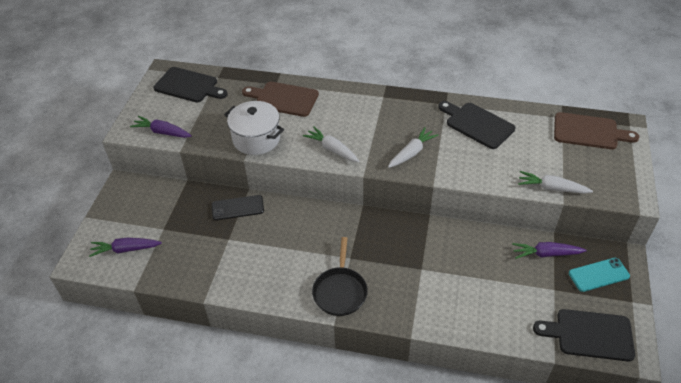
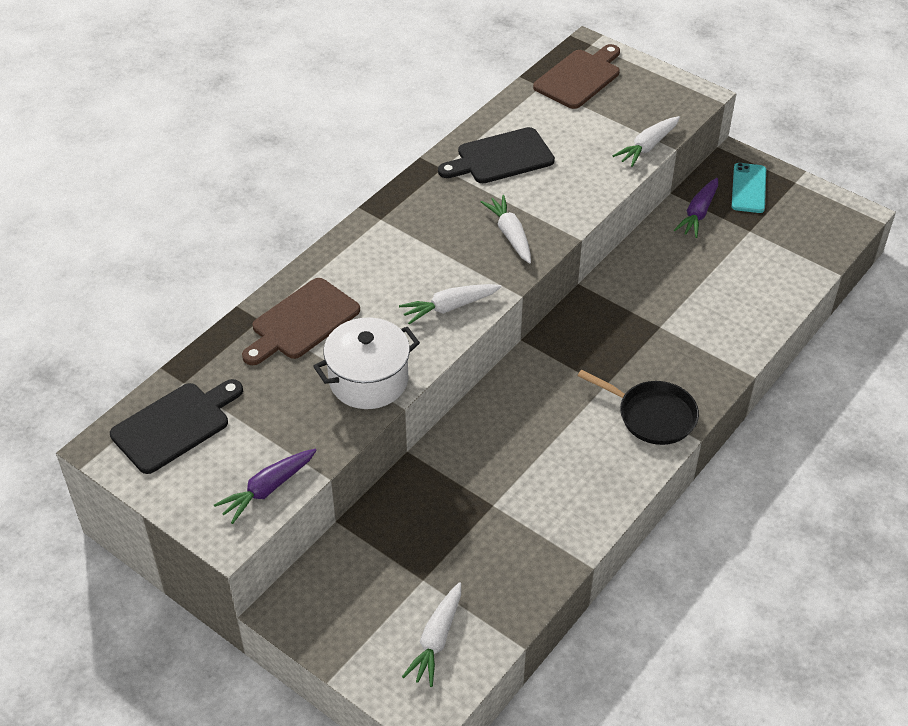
camera: 65 degrees left, 0 degrees up
purple carrot [89,238,162,257] -> white carrot [402,582,461,687]
black phone [212,195,264,220] -> none
black cutting board [533,309,635,362] -> none

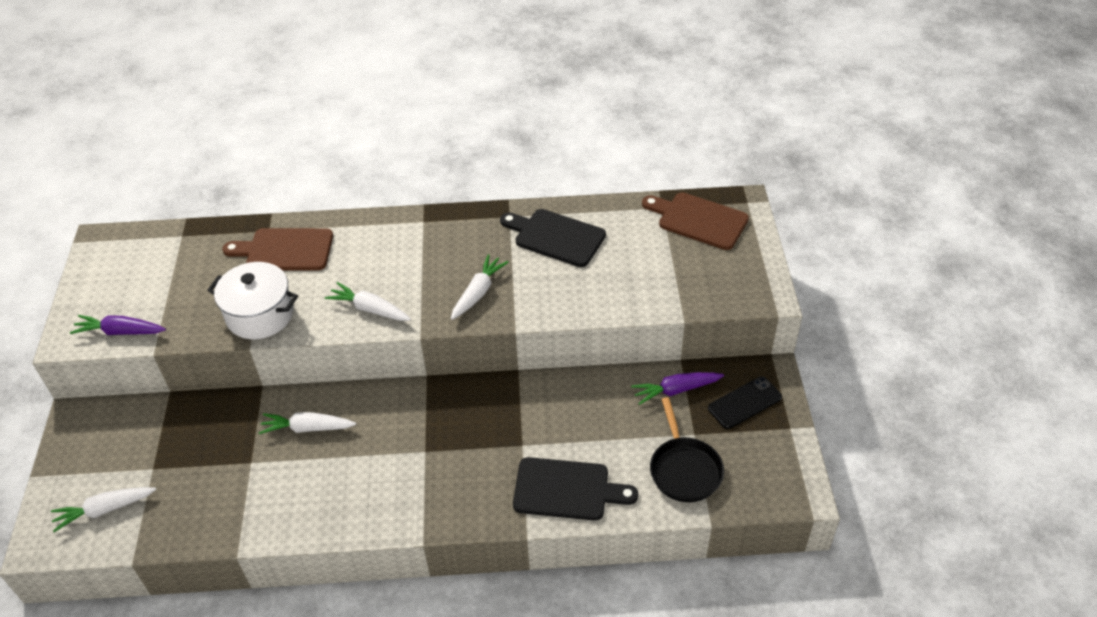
camera: 50 degrees right, 0 degrees up
black cutting board [110,379,243,474] -> black cutting board moved to [513,457,638,521]
brown cutting board [533,44,620,109] -> brown cutting board turned 150 degrees counterclockwise [642,192,749,250]
black pan [578,370,699,445] -> black pan moved to [650,397,724,502]
white carrot [613,116,680,167] -> white carrot moved to [259,412,356,434]
turquoise phone [732,163,766,213] -> black phone [708,376,782,429]

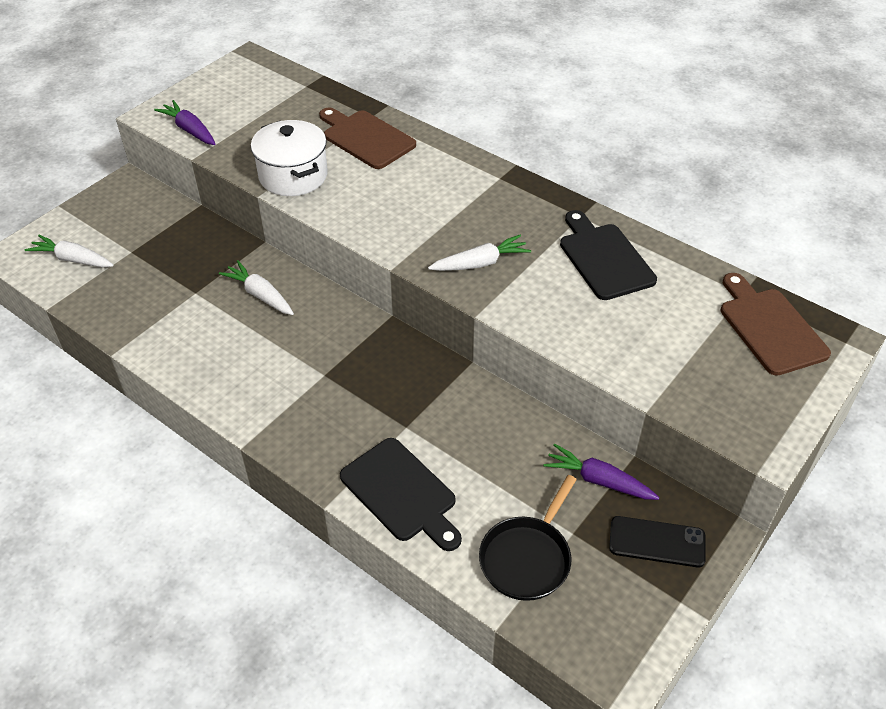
camera: 40 degrees right, 0 degrees up
white carrot [325,282,411,321] -> none

